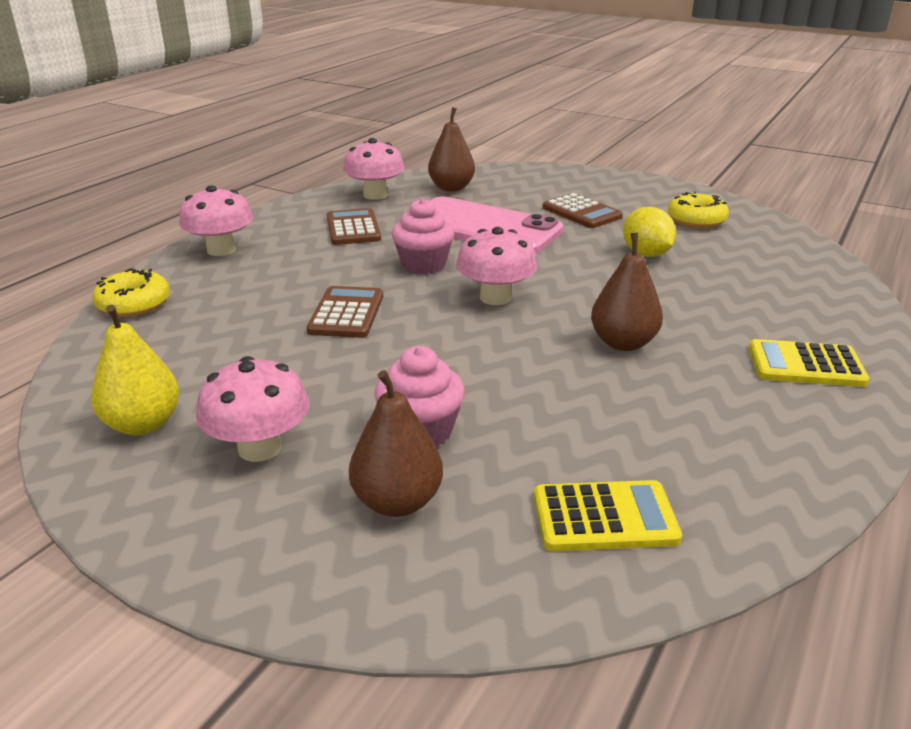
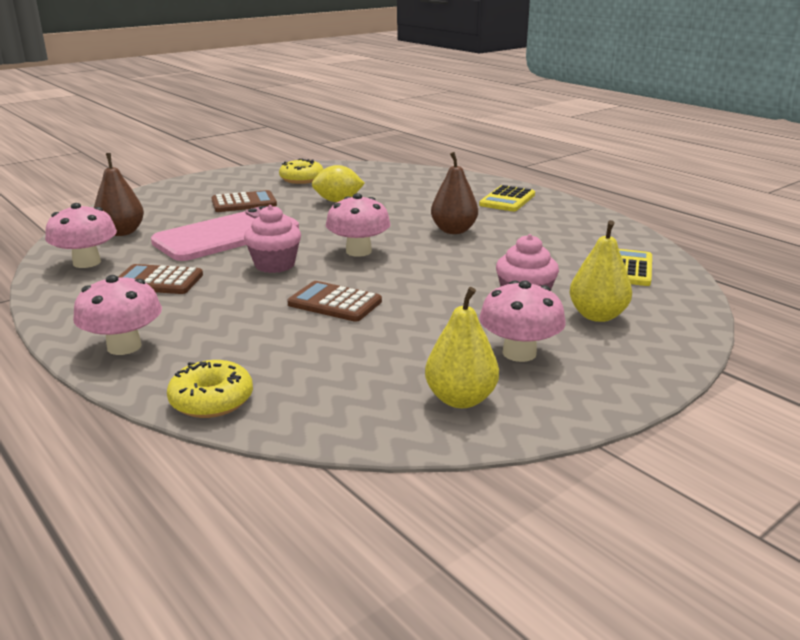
camera: 70 degrees left, 5 degrees down
brown pear [349,370,443,517] -> yellow pear [570,220,632,322]

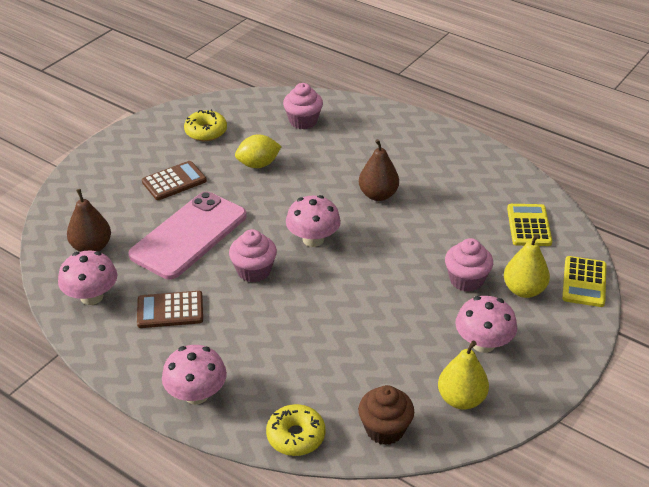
camera: 15 degrees left, 15 degrees up
brown calculator [287,281,382,322] -> none
yellow calculator [479,185,535,211] -> yellow calculator moved to [562,256,606,307]
none -> pink cupcake [283,83,323,129]
none -> brown cupcake [358,385,414,445]

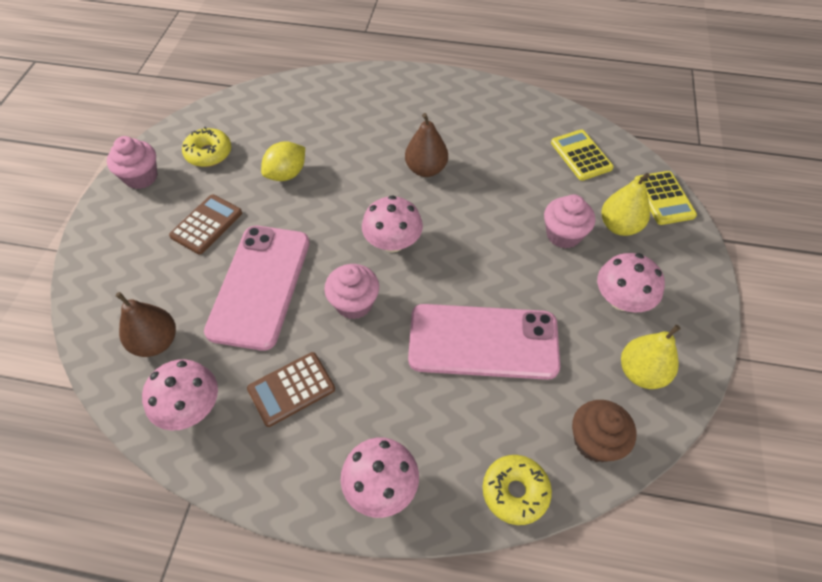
camera: 25 degrees left, 15 degrees up
pink cupcake [283,83,323,129] -> pink cupcake moved to [107,136,158,189]
none -> pink phone [408,304,560,380]

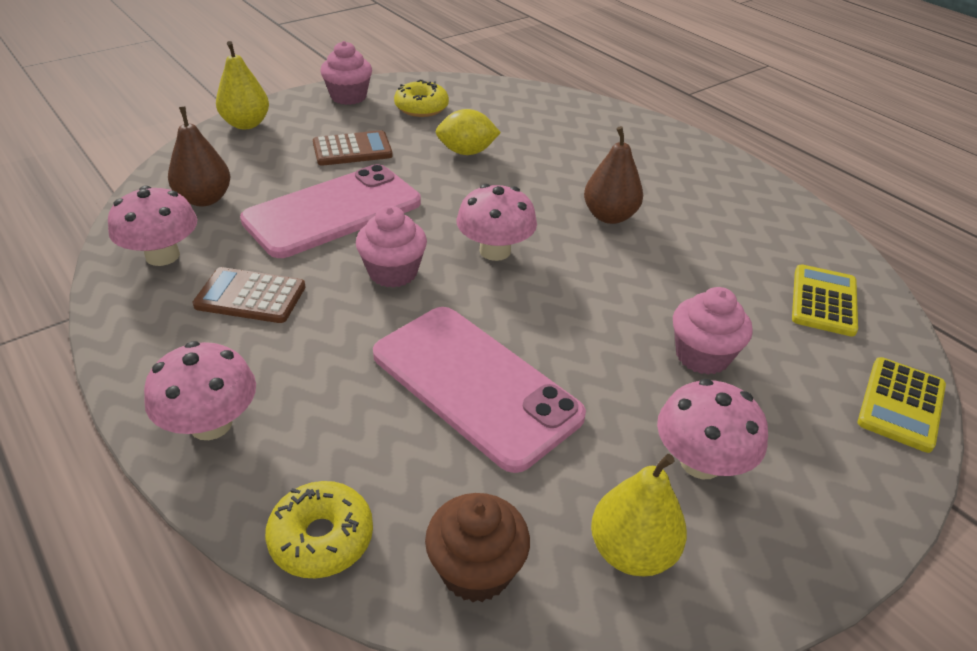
camera: 40 degrees right, 15 degrees down
yellow pear [602,173,650,236] -> yellow pear moved to [216,41,269,129]

